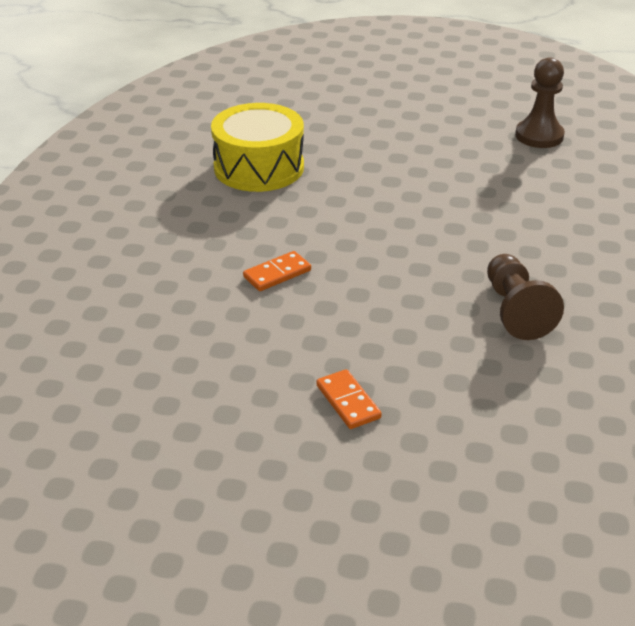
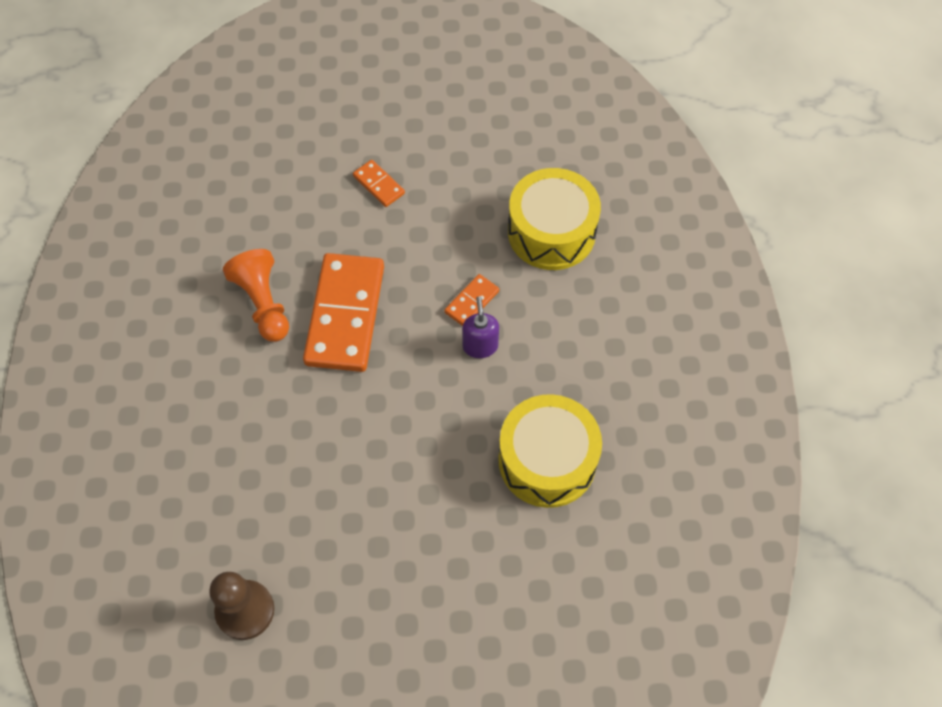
camera: 165 degrees right, 25 degrees up
brown pawn [487,254,564,340] -> orange pawn [223,249,289,342]
none -> orange domino [303,253,384,372]
none -> purple soap dispenser [462,297,499,358]
none -> yellow drum [508,168,601,270]

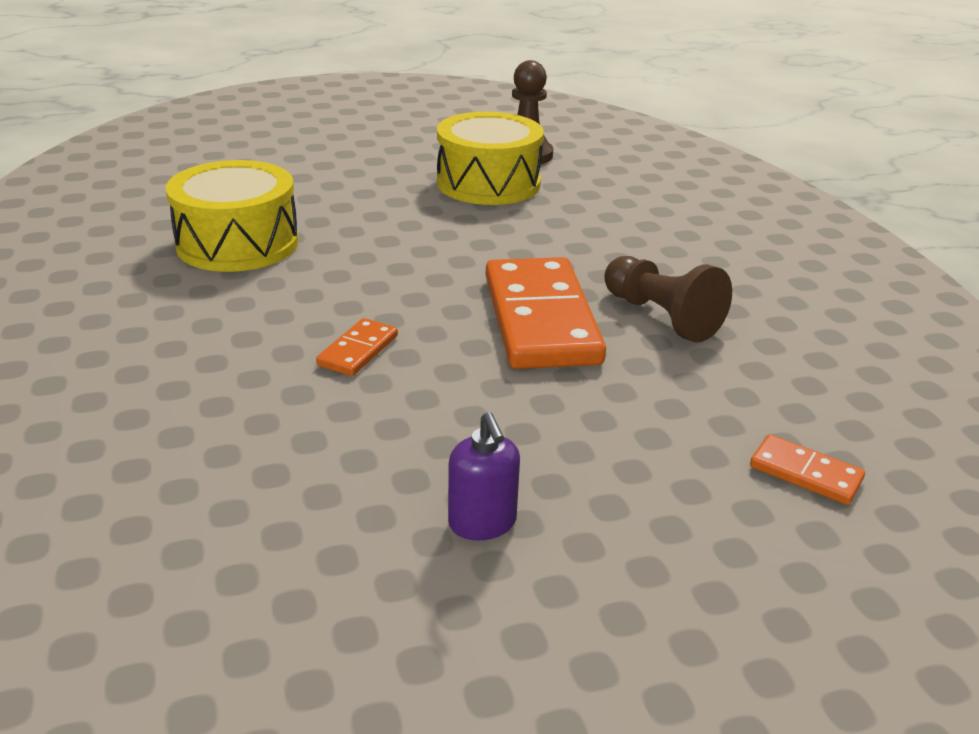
camera: 165 degrees right, 30 degrees down
orange pawn [223,249,289,342] -> brown pawn [604,256,732,343]
orange domino [353,160,405,207] -> orange domino moved to [750,434,865,505]
purple soap dispenser [462,297,499,358] -> purple soap dispenser moved to [448,412,520,540]
yellow drum [508,168,601,270] -> yellow drum moved to [437,112,544,205]

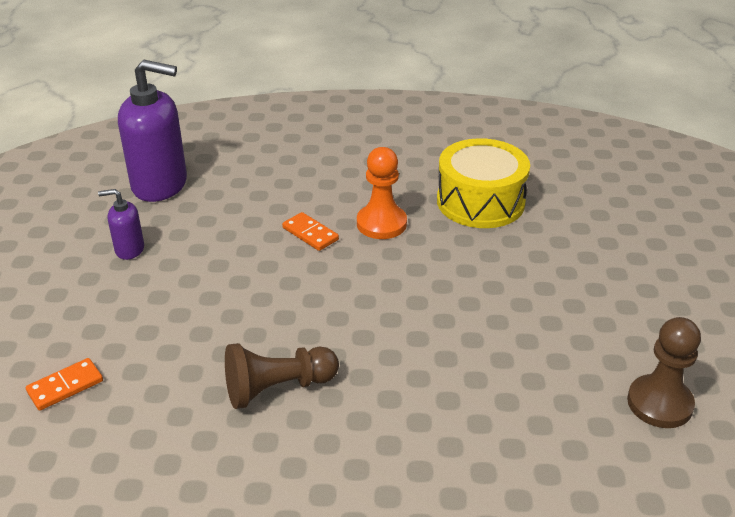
camera: 110 degrees right, 5 degrees up
yellow drum [437,112,544,205] -> none
orange domino [486,257,606,369] -> none
none -> purple soap dispenser [118,60,187,202]
none -> orange pawn [357,147,407,239]

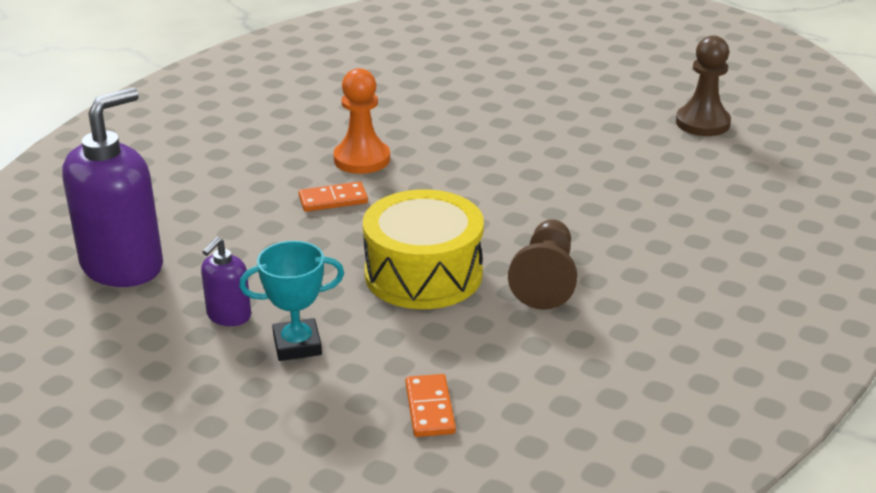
camera: 60 degrees left, 5 degrees down
yellow drum [437,138,530,228] -> yellow drum moved to [363,189,484,309]
none -> turquoise trophy [239,241,344,361]

